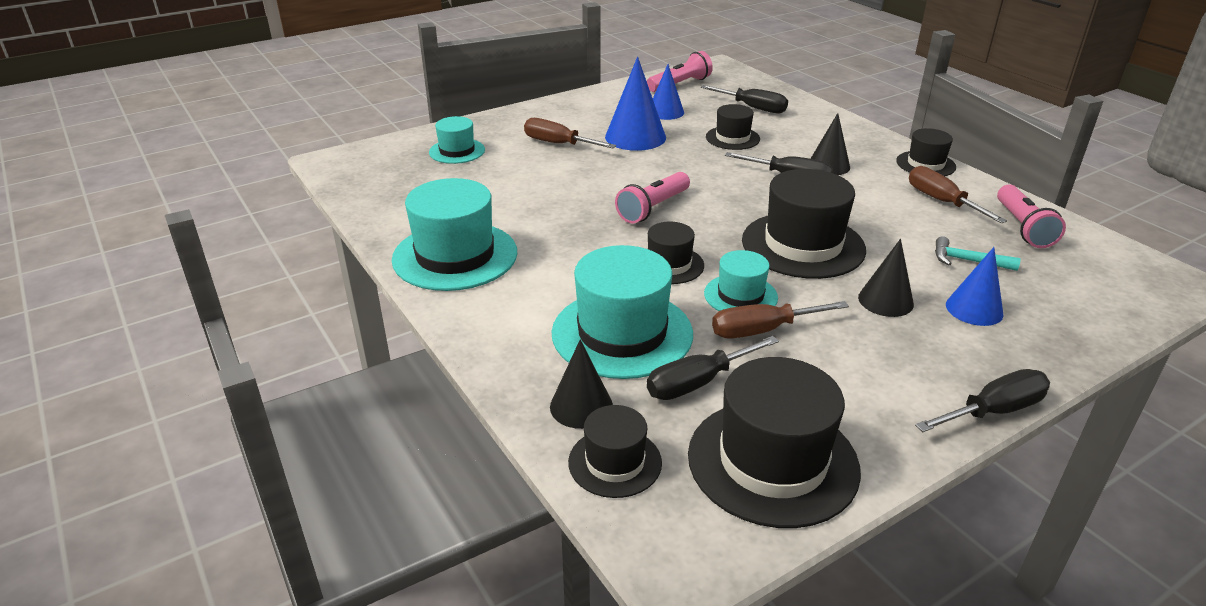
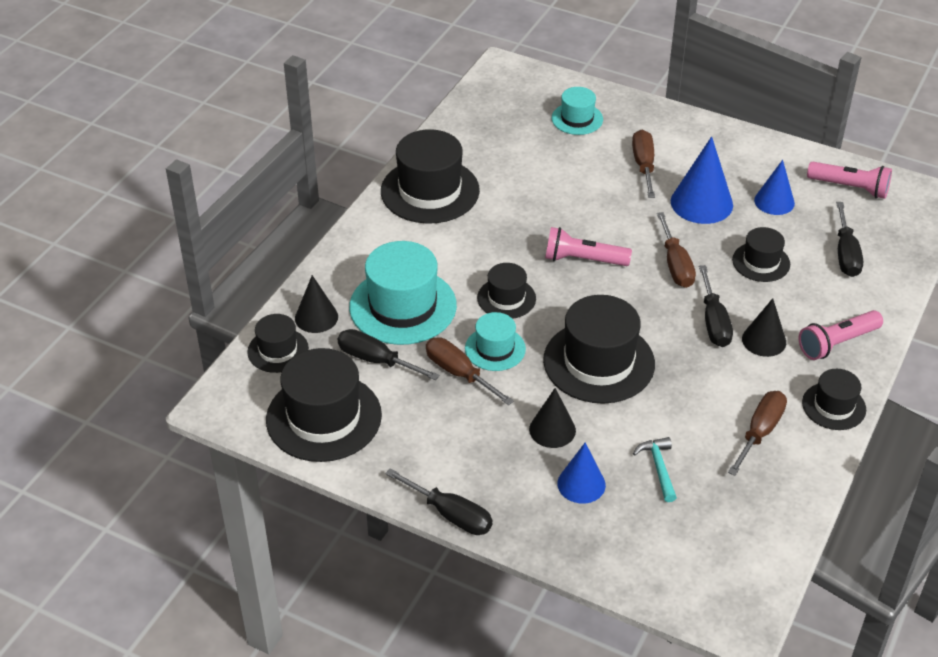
camera: 60 degrees right, 10 degrees up
turquoise hat [392,178,517,291] -> black hat [381,129,480,224]
pink flashlight [997,184,1066,248] -> pink flashlight moved to [799,310,883,360]
none -> brown screwdriver [657,212,696,288]

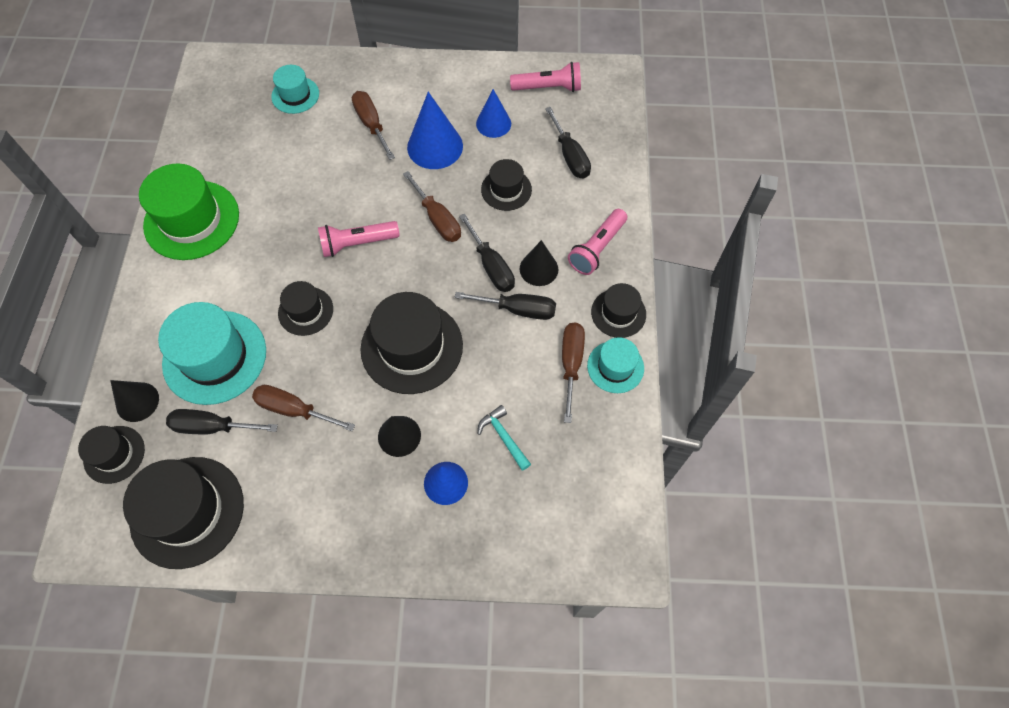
camera: 25 degrees left, 20 degrees up
black hat [381,129,480,224] -> green hat [139,164,239,260]
black screwdriver [385,468,492,535] -> black screwdriver moved to [455,292,556,320]
turquoise hat [465,312,526,371] -> turquoise hat moved to [587,337,644,393]

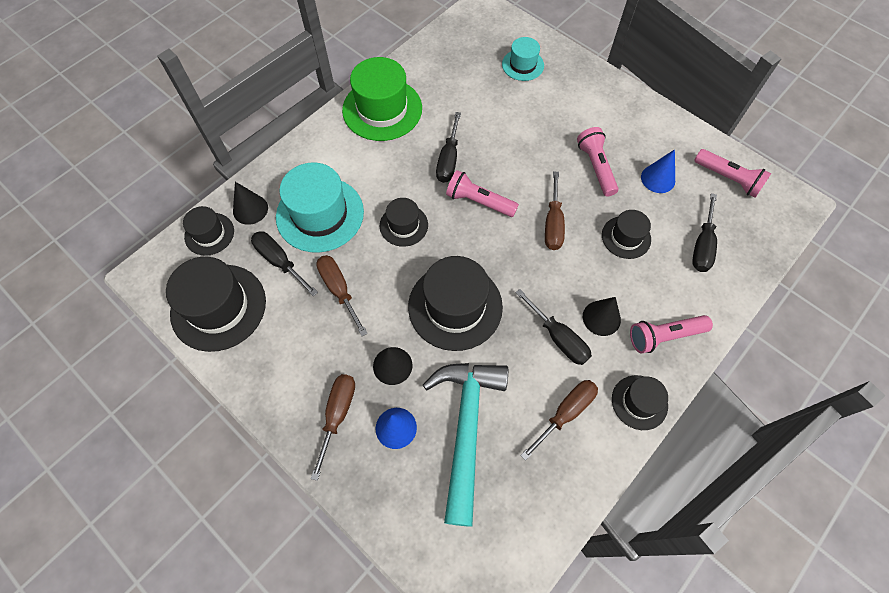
camera: 40 degrees right, 0 degrees up
brown screwdriver [352,91,395,160] -> brown screwdriver moved to [311,374,355,481]
blue cone [407,92,463,169] -> pink flashlight [577,127,618,197]
black screwdriver [459,214,515,292] -> black screwdriver moved to [436,112,461,183]
turquoise hammer [478,405,531,471] -> turquoise hammer [423,363,508,527], size x2.41
turquoise hat [587,337,644,393] -> none

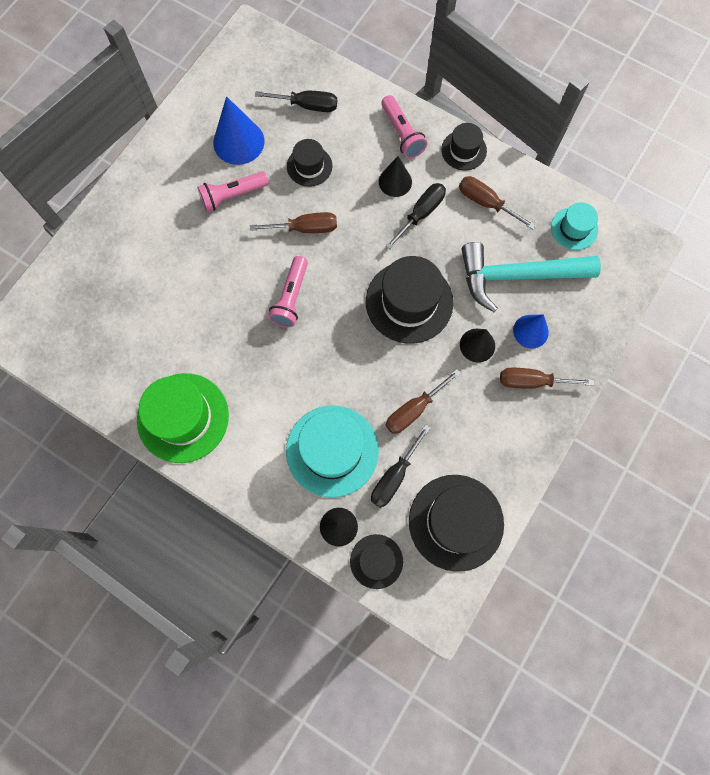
camera: 100 degrees left, 10 degrees up
black hat [380,198,428,247] -> none
black screwdriver [436,112,461,183] -> none
turquoise hat [502,37,544,81] -> turquoise hat moved to [551,202,598,250]
blue cone [641,149,675,193] -> blue cone [213,96,265,165], size x1.56
pink flashlight [694,149,771,198] -> none

